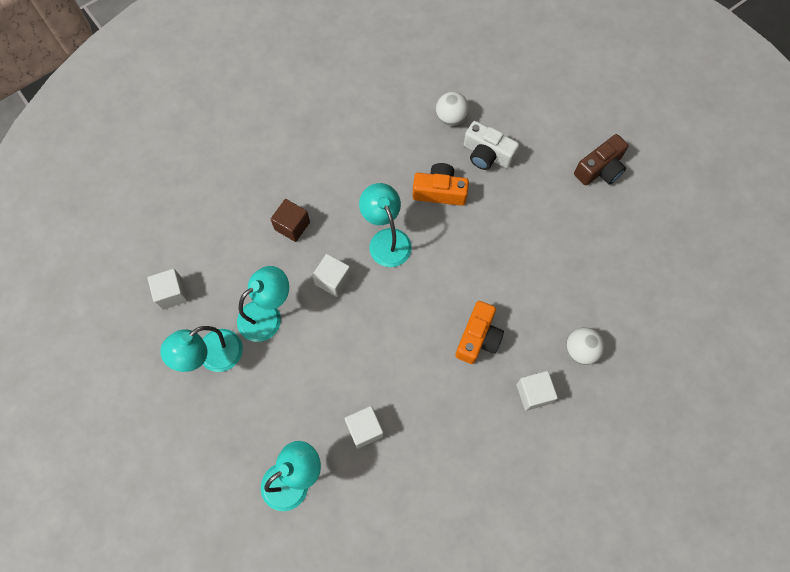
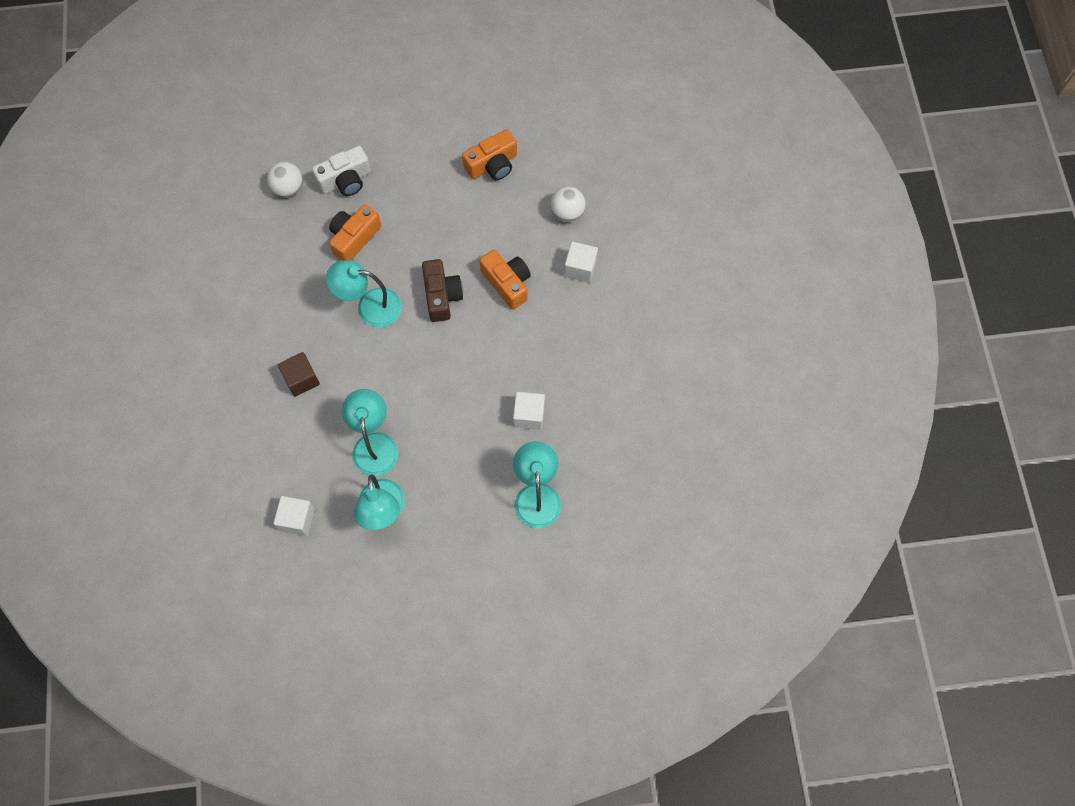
camera: 60 degrees left, 0 degrees up
white cube [312,254,351,297] -> none
brown camera [574,134,629,185] -> brown camera moved to [422,259,463,322]
none -> orange camera [462,129,517,180]

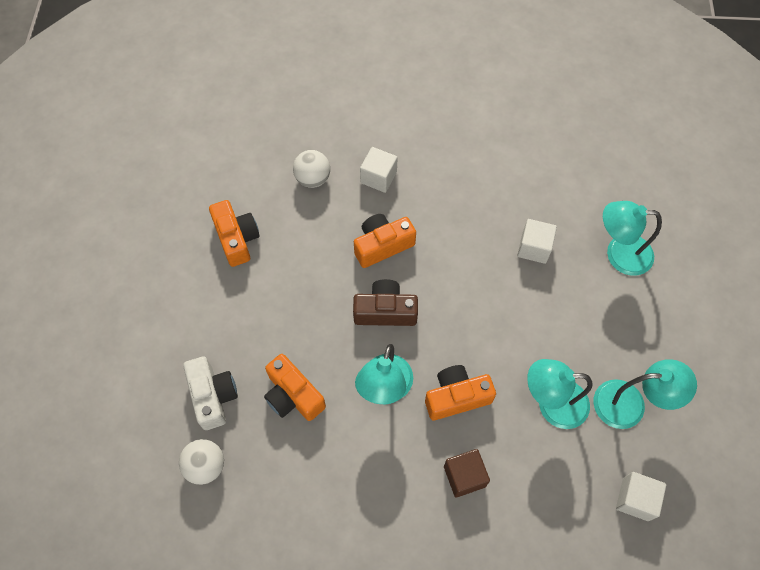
camera: 80 degrees left, 5 degrees down
none -> orange camera [425,365,496,420]

